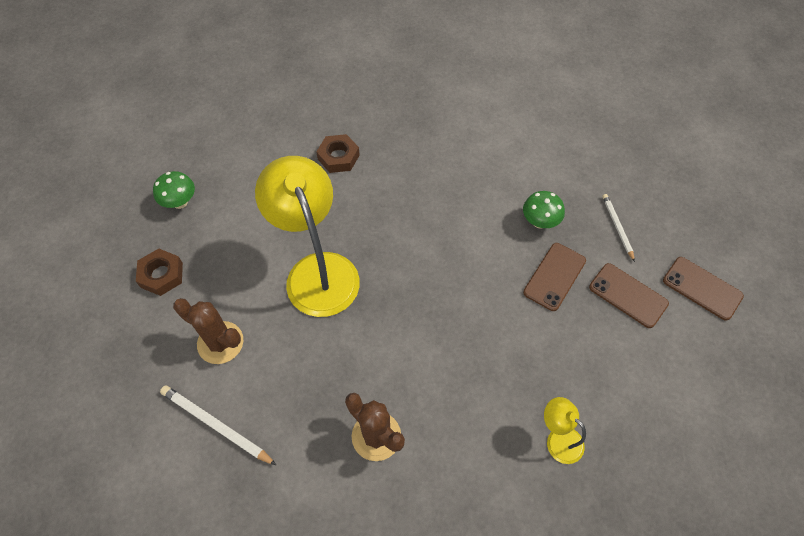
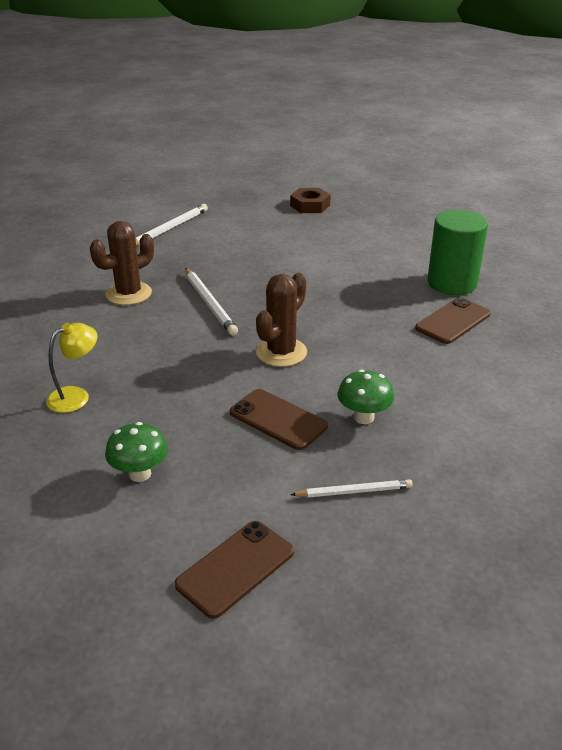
camera: 95 degrees right, 25 degrees down
green mushroom [153,171,195,209] -> green mushroom moved to [105,422,168,482]
brown cactus [173,298,243,364] -> brown cactus moved to [256,273,307,367]
yellow lamp [255,156,360,317] -> none
brown nut [316,134,360,173] -> green cylinder [428,210,488,295]
brown phone [589,263,669,328] -> brown phone moved to [415,297,491,344]
none -> white pencil [185,268,238,335]

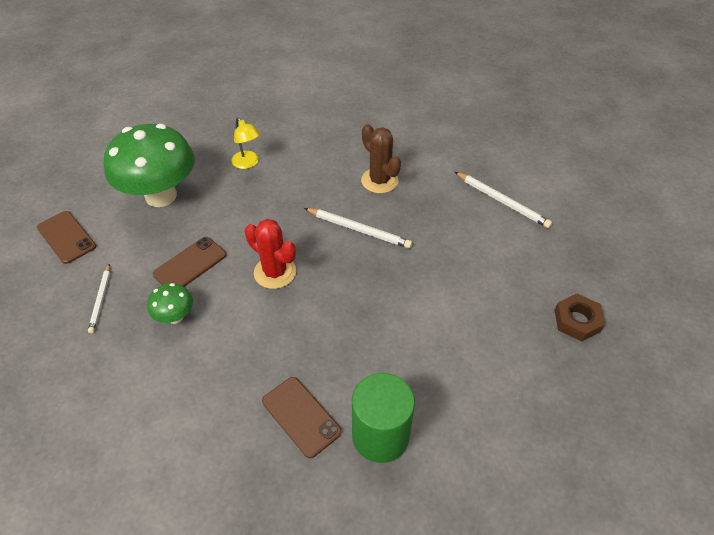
camera: 95 degrees right, 15 degrees up
green mushroom [105,422,168,482] -> green mushroom [104,124,195,207], size x2.26
white pencil [185,268,238,335] -> white pencil turned 135 degrees counterclockwise [304,208,412,249]
brown cactus [256,273,307,367] -> red cactus [245,219,296,289]

